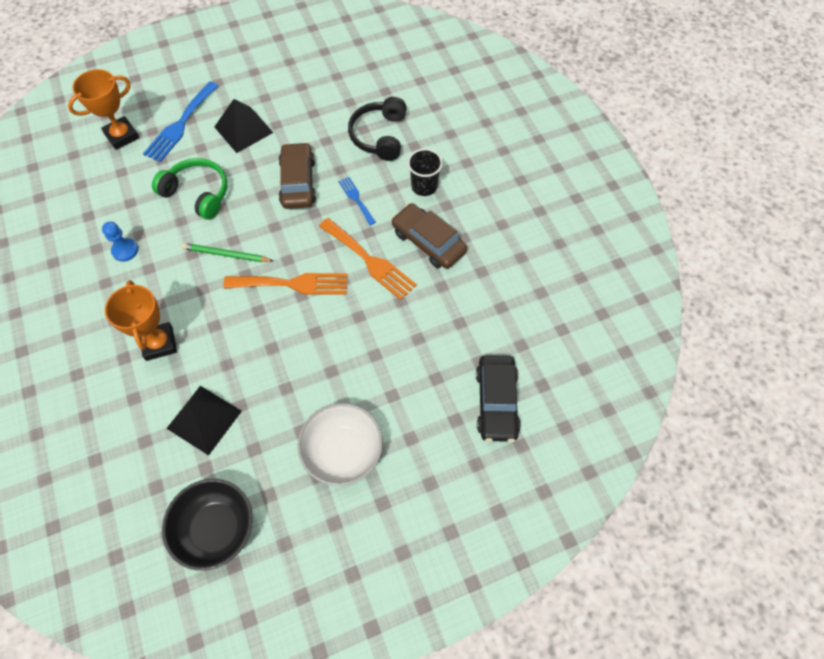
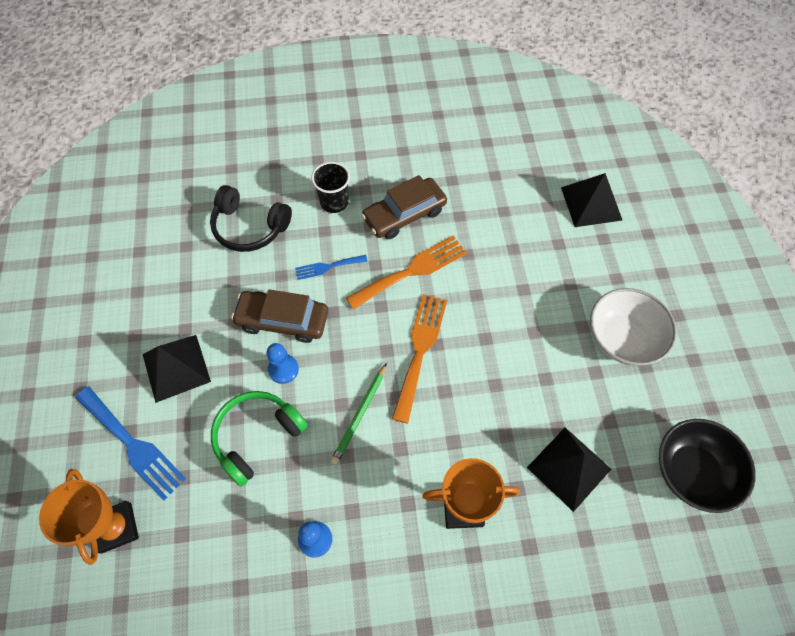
camera: 75 degrees left, 0 degrees up
black car [476,355,521,442] -> black pyramid [561,173,622,227]
none -> blue pawn [267,343,299,384]

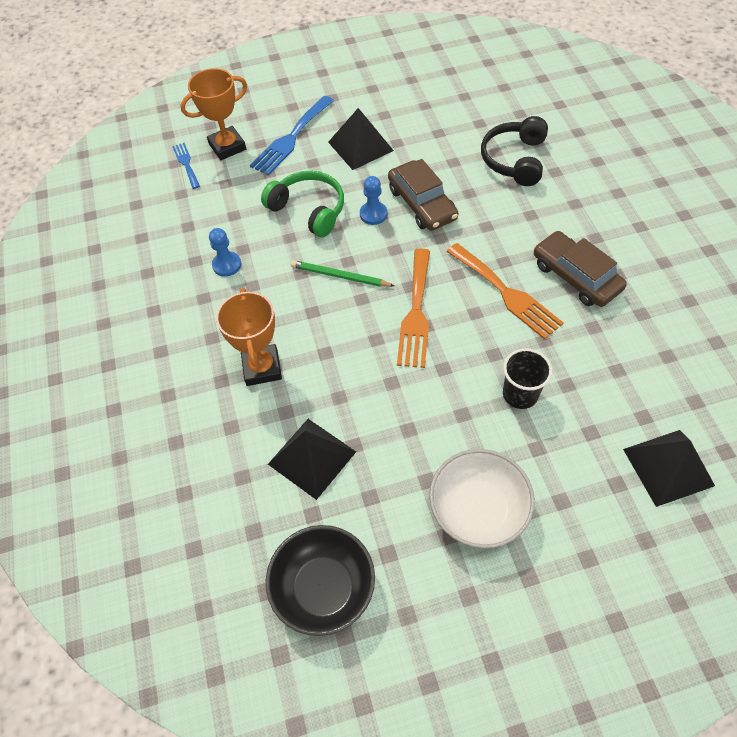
camera: 85 degrees right, 5 degrees down
brown car [231,289,328,343] -> brown car turned 150 degrees clockwise [388,159,458,231]
blue fork [295,255,368,280] -> blue fork moved to [172,143,200,189]
black cup [311,162,350,213] -> black cup moved to [503,348,552,409]
orange fork [392,294,447,423] -> orange fork turned 90 degrees clockwise [397,248,430,368]

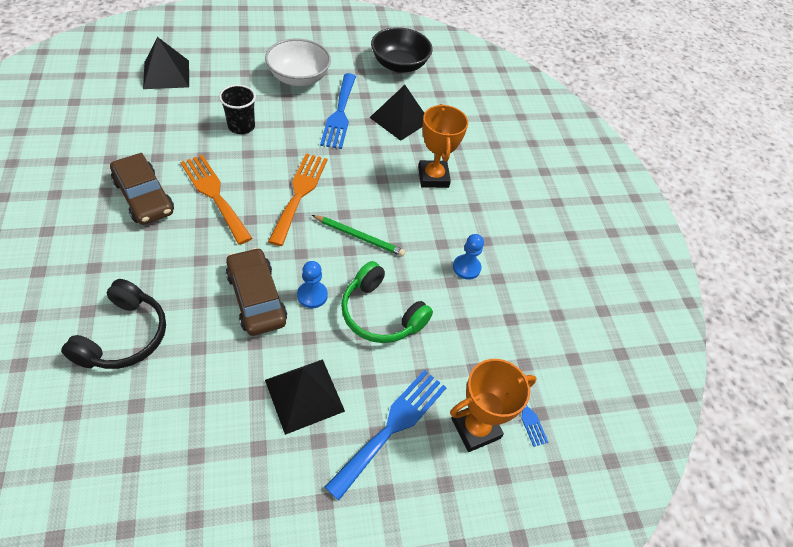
camera: 175 degrees right, 5 degrees down
none -> blue fork [320,73,356,149]

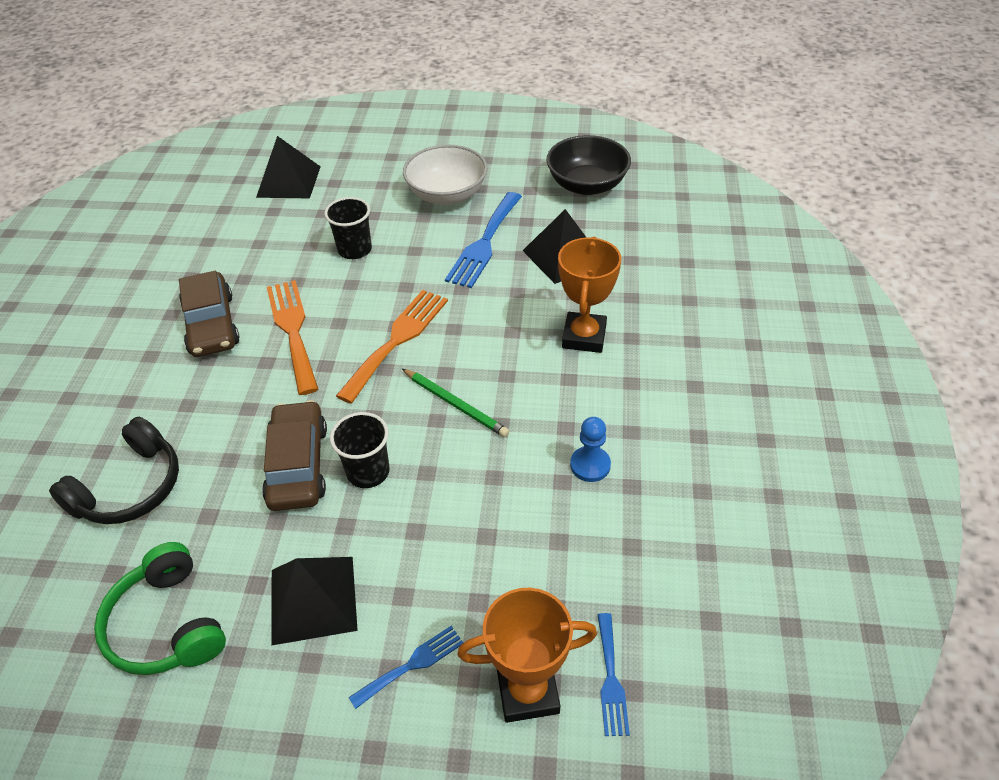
camera: 25 degrees right, 5 degrees down
blue pawn [297,261,328,308] -> black cup [330,412,390,488]
blue fork [325,370,447,500] -> blue fork [349,626,464,709], size x0.55
green headphones [341,261,433,343] -> green headphones moved to [94,542,226,675]

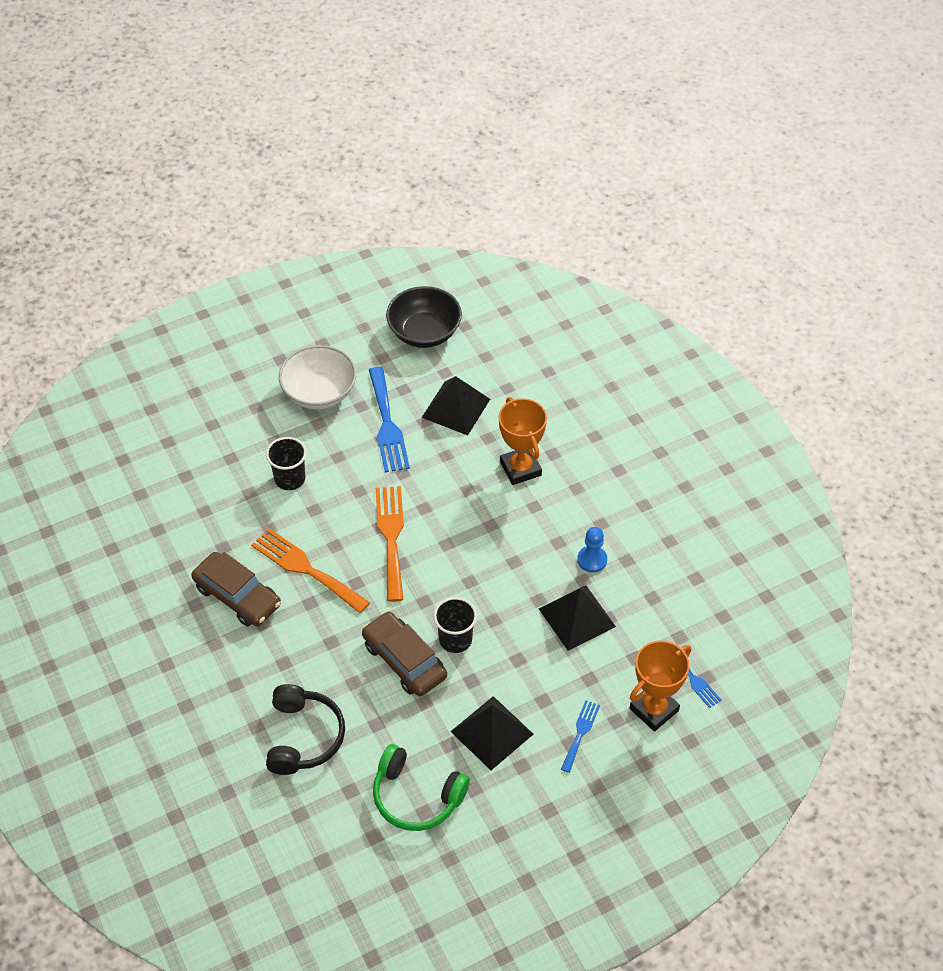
camera: 35 degrees left, 5 degrees up
black pyramid [256,136,321,199] -> black pyramid moved to [539,586,616,651]
green pencil [402,369,509,437] -> none

